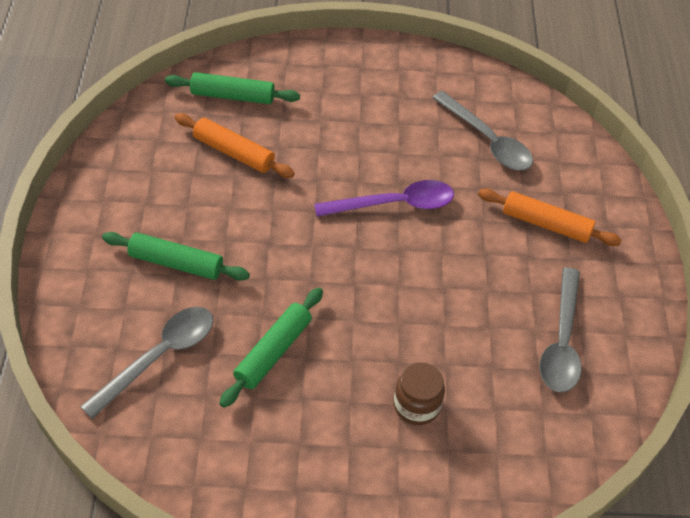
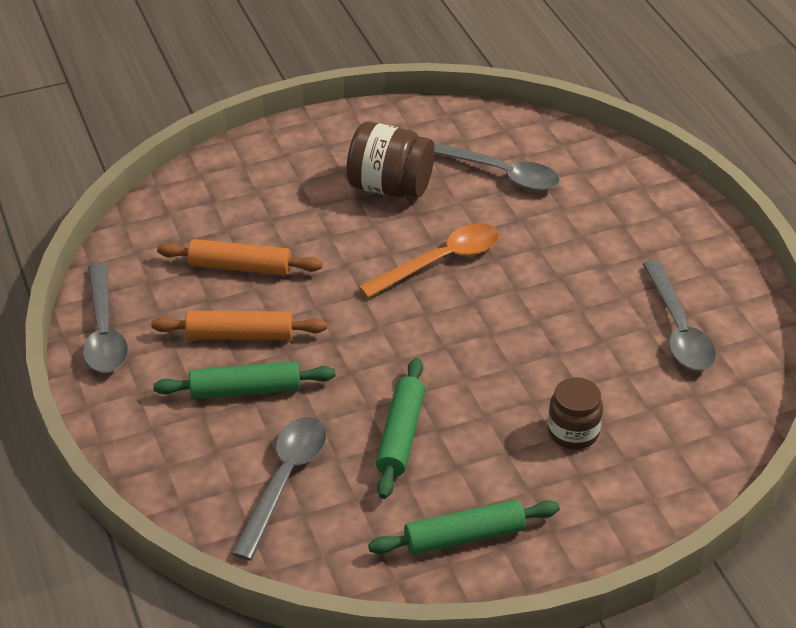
camera: 20 degrees left, 10 degrees down
green rolling pin [165,72,300,104] -> green rolling pin moved to [368,500,560,555]
purple spoon [314,180,454,217] -> orange spoon [359,223,499,298]
orange rolling pin [478,189,622,246] -> orange rolling pin moved to [151,311,327,340]
none -> grey spoon [83,263,128,373]
none -> brown jar [346,122,435,198]

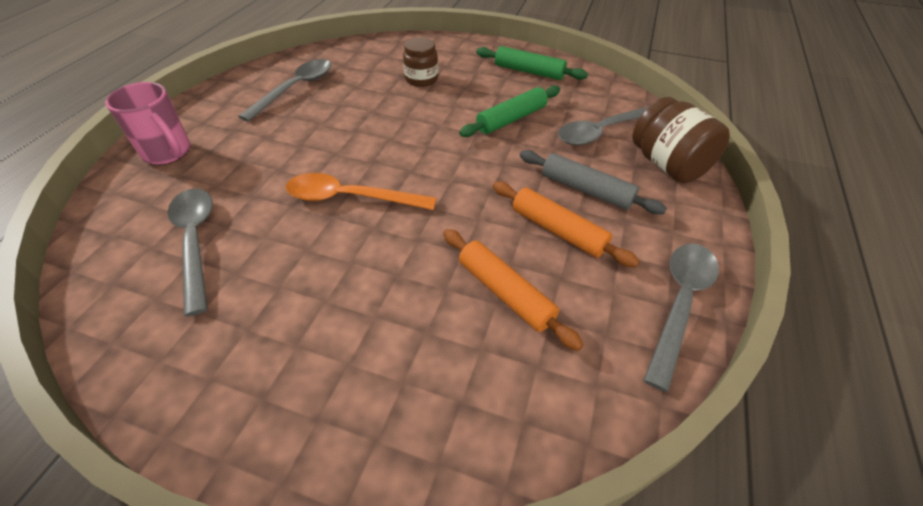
camera: 140 degrees left, 5 degrees up
green rolling pin [153,361,336,399] -> grey rolling pin [520,150,667,215]
brown jar [346,122,435,198] -> brown jar moved to [632,97,730,183]
none -> pink mug [105,82,191,165]

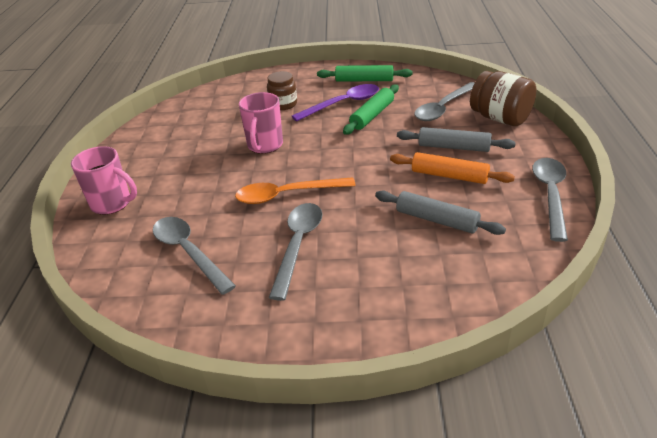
camera: 15 degrees left, 10 degrees down
grey spoon [238,59,331,122] -> grey spoon moved to [269,203,323,301]
orange rolling pin [443,229,583,351] -> grey rolling pin [375,190,506,235]
none -> pink mug [239,92,283,154]
none -> purple spoon [292,84,379,121]

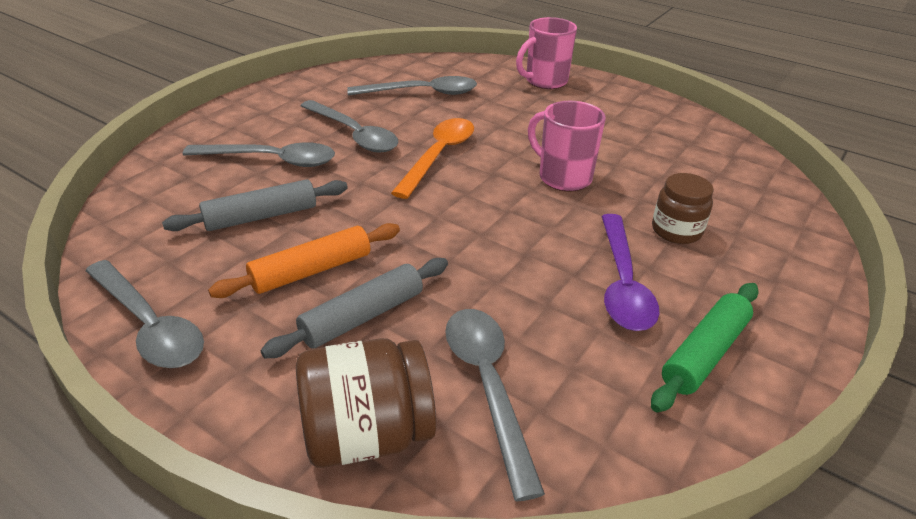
camera: 120 degrees right, 0 degrees up
green rolling pin [343,84,399,135] -> none
none -> grey spoon [182,142,335,167]

